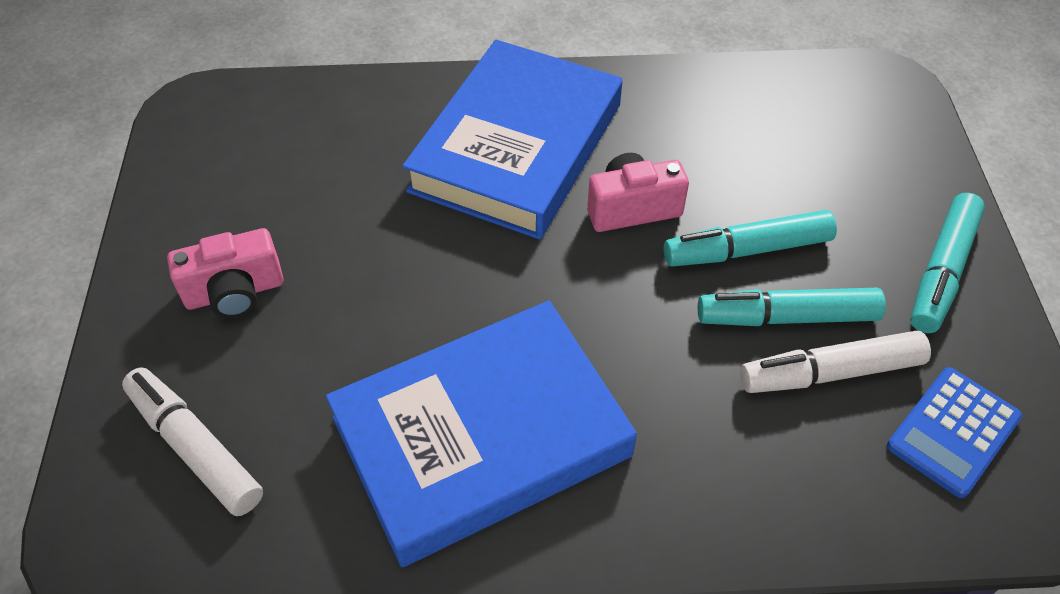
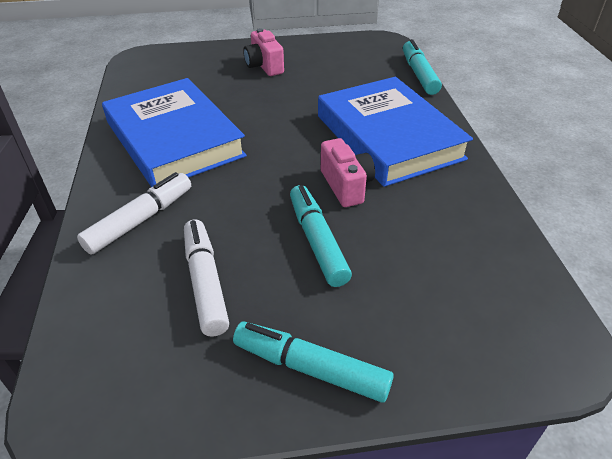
camera: 85 degrees right, 10 degrees down
white marker [122,367,263,516] -> white marker moved to [77,172,191,255]
blue book [402,40,622,239] -> blue book turned 45 degrees clockwise [318,77,473,187]
turquoise marker [698,288,886,326] -> turquoise marker moved to [403,39,442,95]
blue calculator [887,367,1022,498] -> none

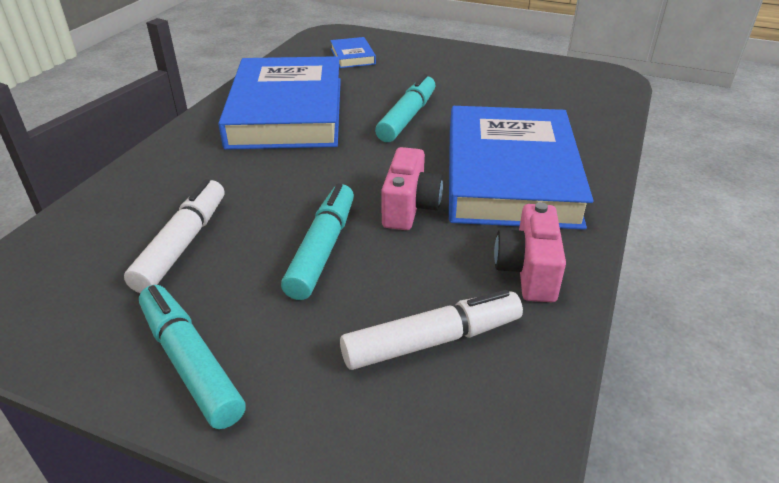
camera: 30 degrees right, 5 degrees down
white marker [77,172,191,255] -> white marker moved to [340,290,523,370]
pink camera [243,28,284,76] -> pink camera moved to [494,202,566,302]
turquoise marker [403,39,442,95] -> turquoise marker moved to [375,74,435,142]
none -> blue book [330,37,376,68]

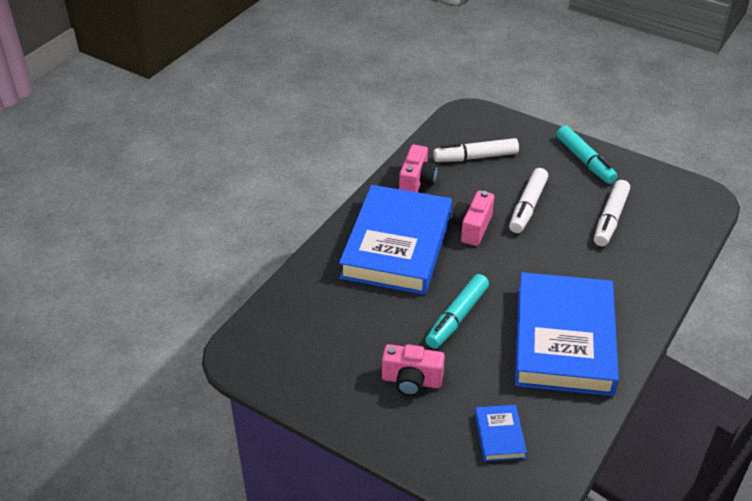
camera: 170 degrees left, 5 degrees up
turquoise marker [281,183,354,300] -> white marker [509,168,548,233]
none -> pink camera [382,344,445,396]

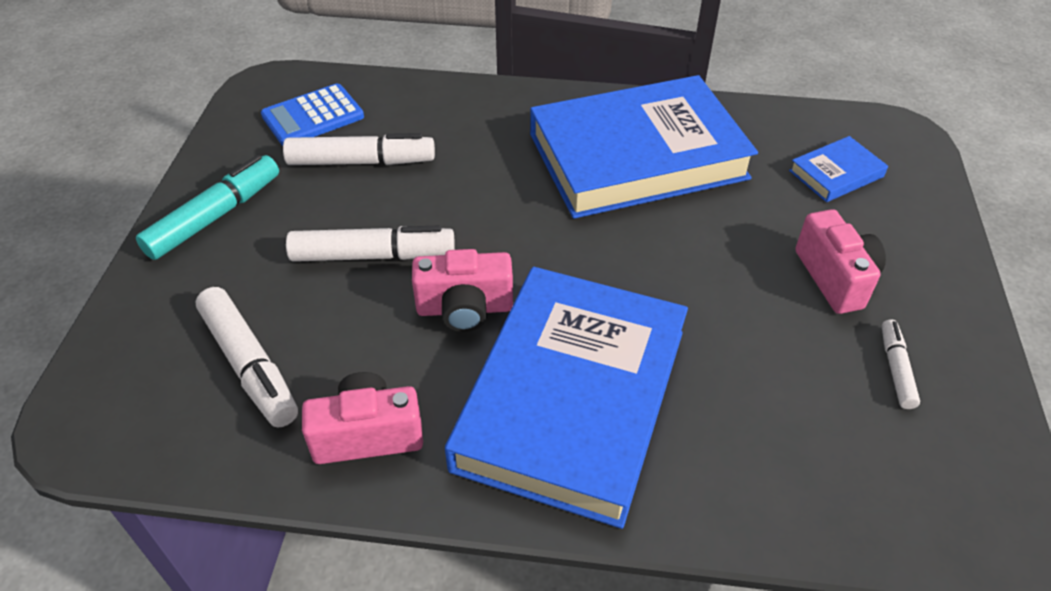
camera: 115 degrees left, 5 degrees up
blue book [339,185,452,295] -> blue book turned 60 degrees counterclockwise [445,267,688,529]
turquoise marker [426,274,489,349] -> none
none -> blue calculator [261,84,364,146]
none -> white marker [882,319,920,409]

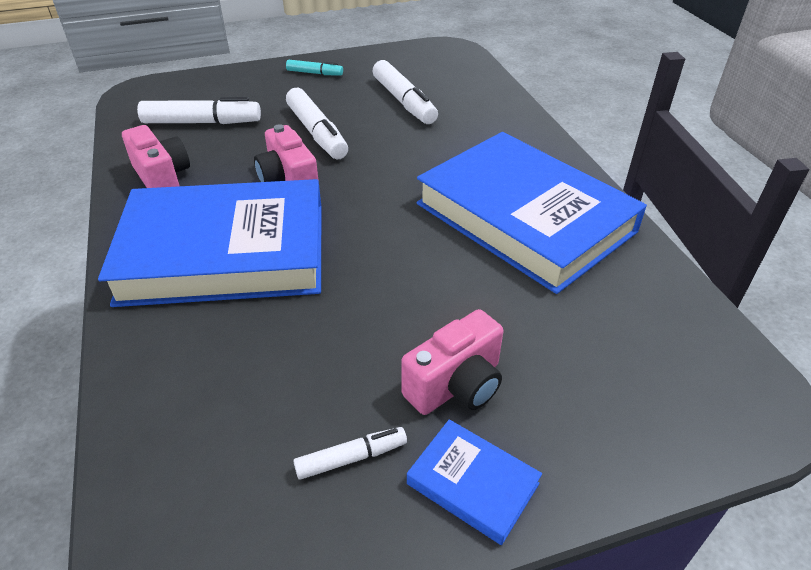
camera: 65 degrees right, 5 degrees down
turquoise marker [136,155,279,260] -> turquoise marker [286,60,343,76], size x0.55
white marker [196,287,298,428] -> white marker turned 120 degrees counterclockwise [137,97,261,124]
blue calculator [261,84,364,146] -> none
blue book [789,136,888,202] -> blue book moved to [407,419,542,545]

